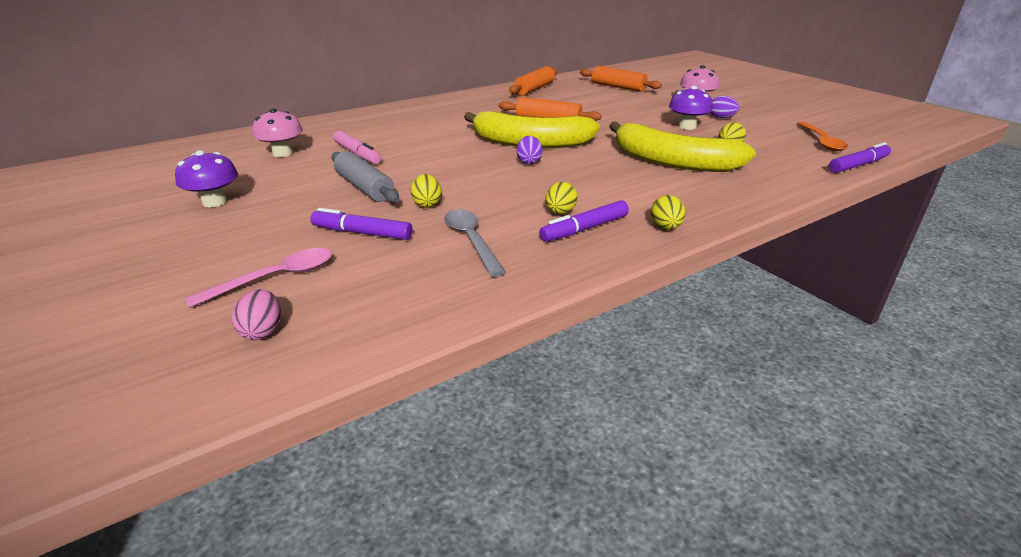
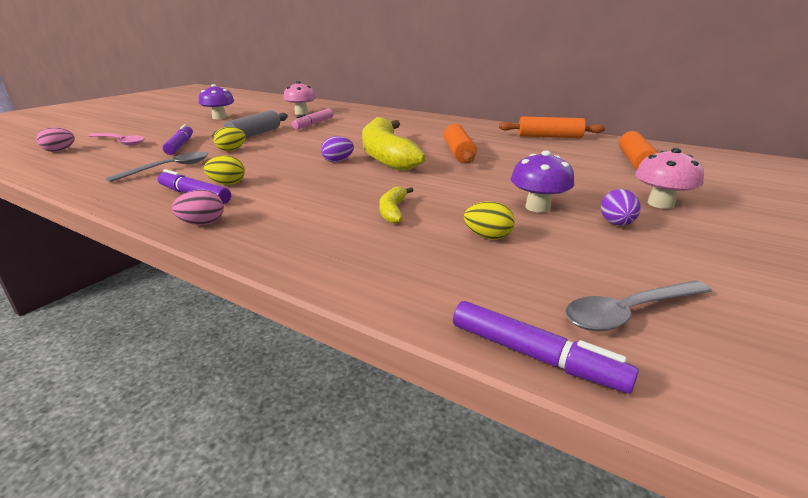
camera: 65 degrees right, 5 degrees down
yellow banana [609,122,756,172] -> yellow banana [379,187,413,224], size x0.42
yellow egg [651,195,685,230] -> pink egg [172,190,224,225]
orange spoon [797,121,848,151] -> grey spoon [565,280,712,331]

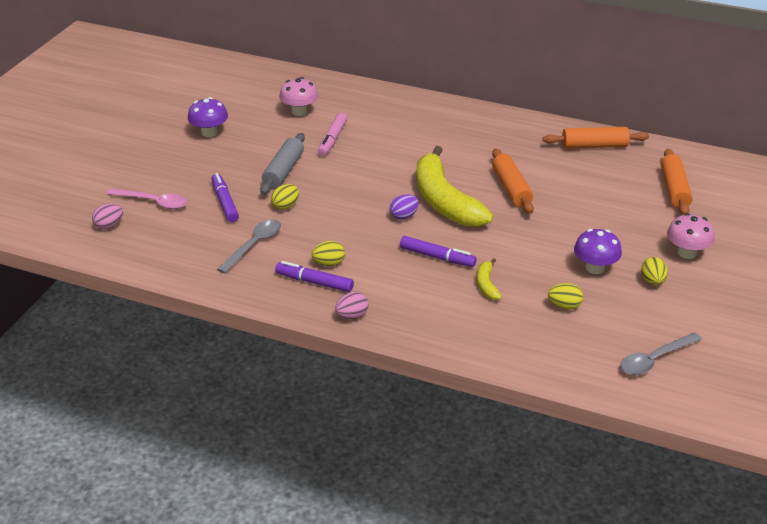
camera: 10 degrees left, 10 degrees up
purple marker [453,301,639,393] -> purple marker moved to [400,236,477,267]
purple egg [601,189,641,226] -> yellow egg [641,257,668,285]

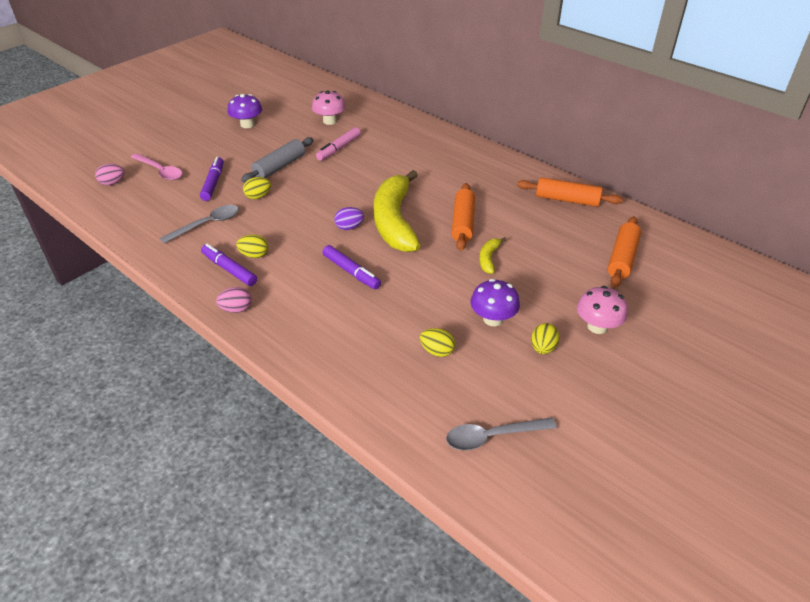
camera: 20 degrees right, 5 degrees up
yellow banana [477,258,502,300] -> yellow banana moved to [479,237,506,274]

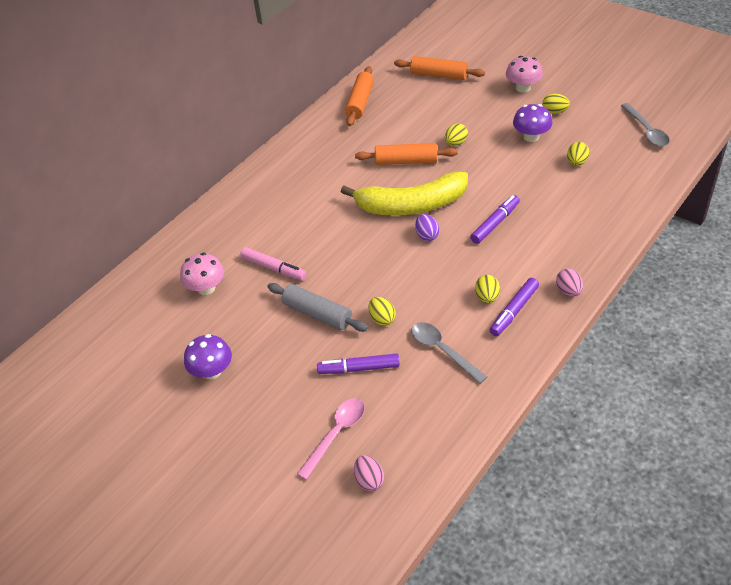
camera: 90 degrees left, 5 degrees up
yellow banana [479,237,506,274] -> yellow egg [445,123,468,146]

